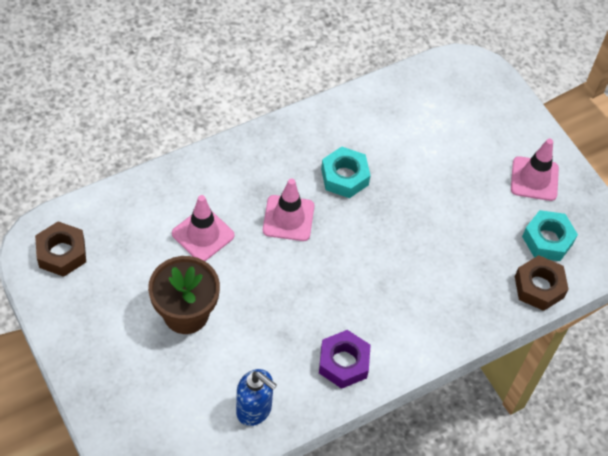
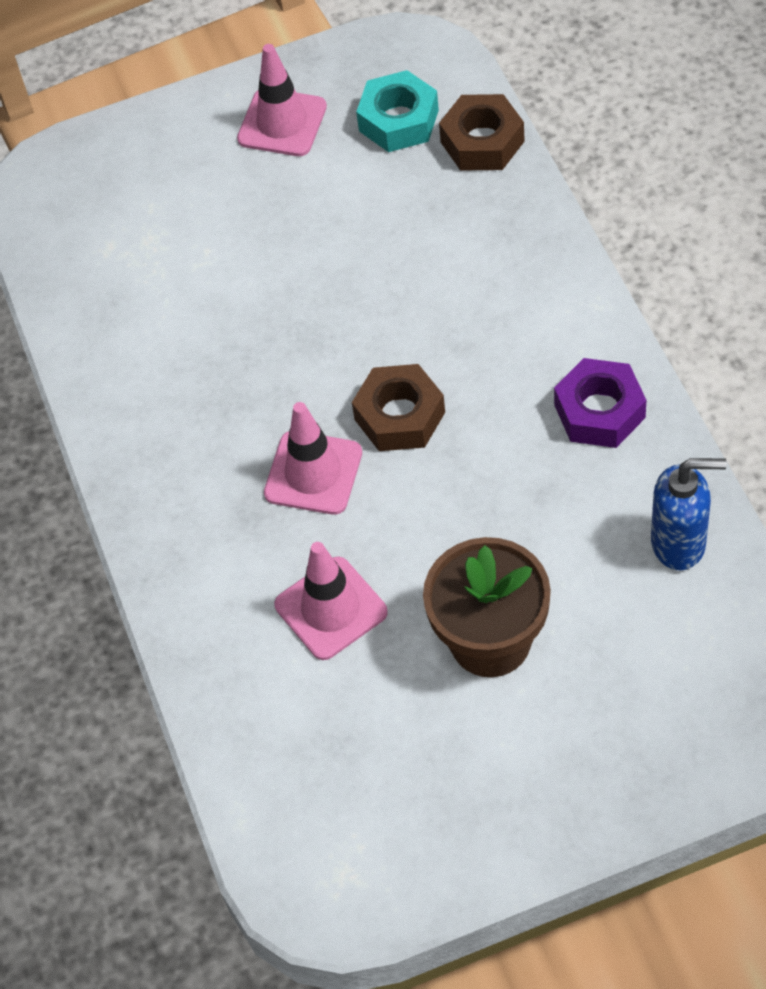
camera: 70 degrees left, 0 degrees up
brown nut [35,221,86,277] -> brown nut moved to [352,364,445,451]
blue soap dispenser [236,369,277,426] -> blue soap dispenser turned 45 degrees clockwise [651,458,727,571]
turquoise nut [321,147,371,198] -> none

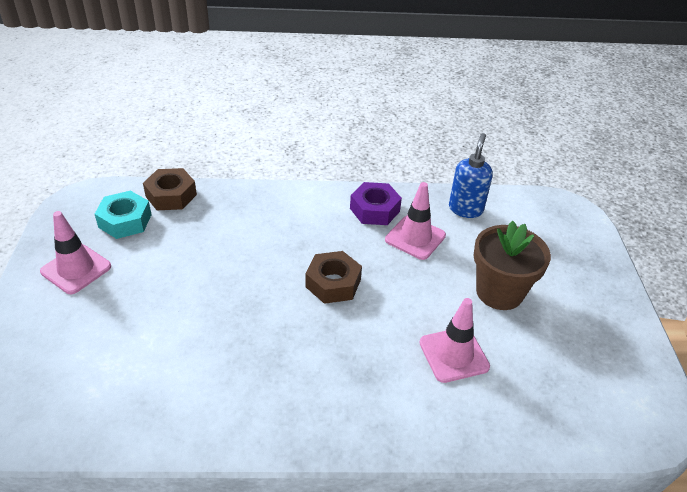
camera: 80 degrees left, 15 degrees down
pink traffic cone [264,402,362,515] -> pink traffic cone moved to [385,182,446,260]

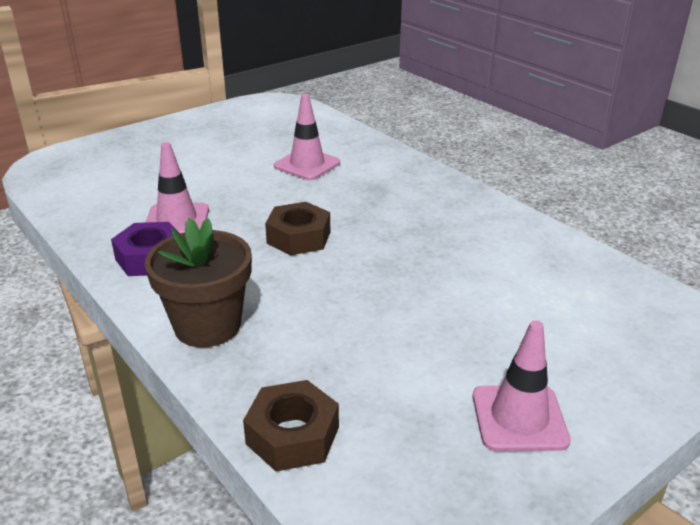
camera: 125 degrees left, 10 degrees down
turquoise nut [95,191,152,239] -> none
blue soap dispenser [449,133,493,218] -> none
brown flower pot [473,221,551,310] -> brown flower pot moved to [145,218,252,347]

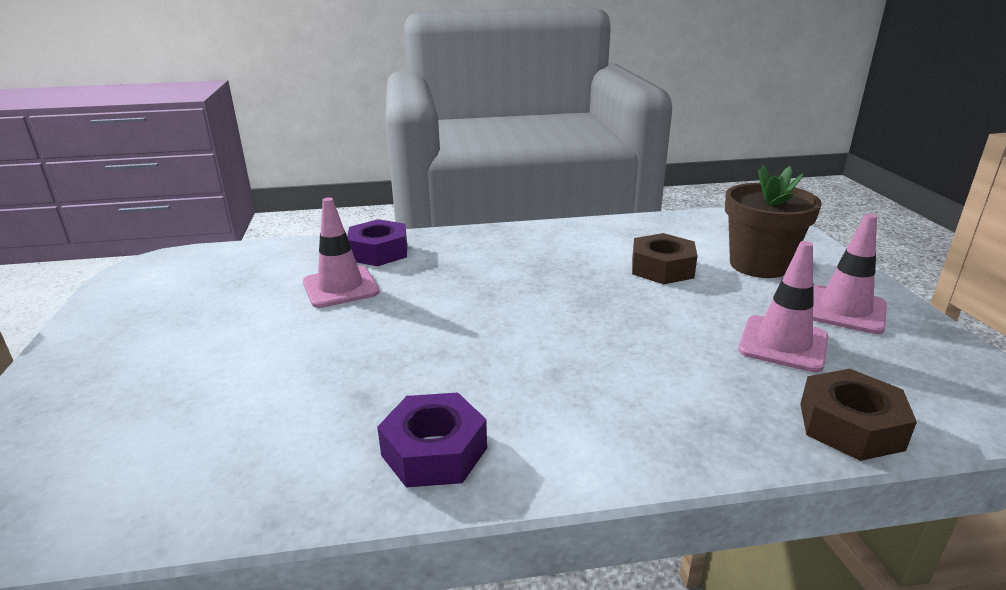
camera: 60 degrees left, 5 degrees down
pink traffic cone [145,142,209,233] -> pink traffic cone moved to [738,241,828,372]
brown flower pot [145,218,252,347] -> brown flower pot moved to [725,165,822,278]
brown nut [265,202,330,255] -> brown nut moved to [632,233,698,284]
none -> purple nut [347,219,407,266]

